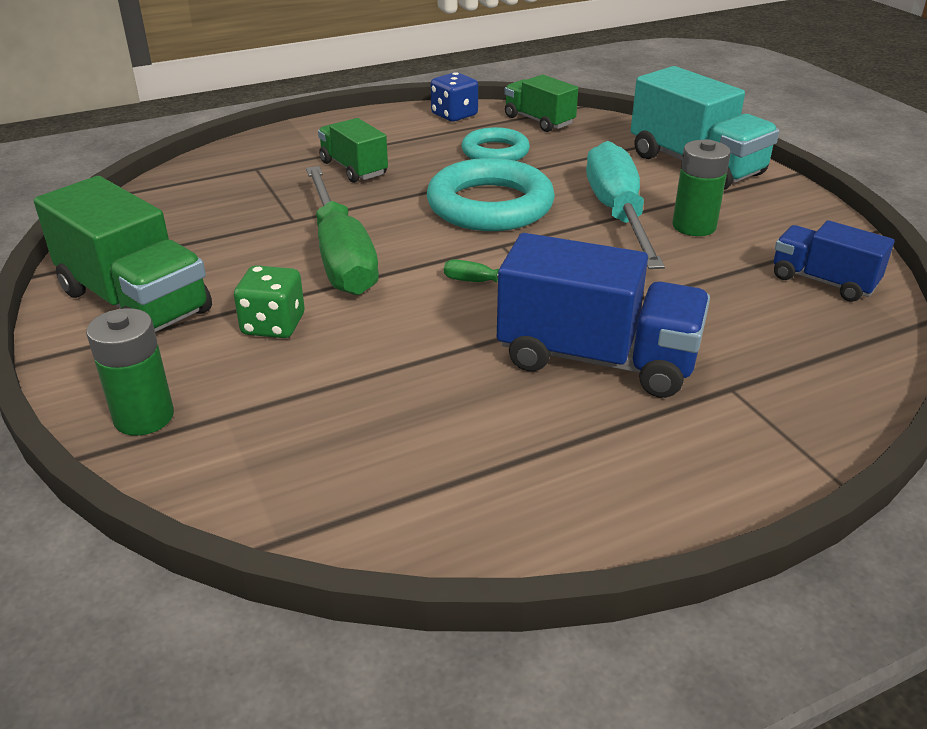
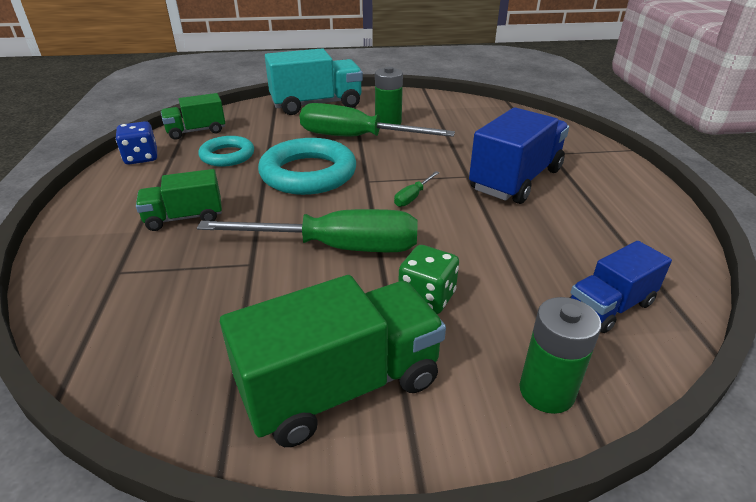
camera: 70 degrees left, 0 degrees up
turquoise screwdriver [586,141,665,269] -> green screwdriver [300,103,455,137]
blue truck [774,220,895,302] -> blue truck moved to [570,241,672,333]

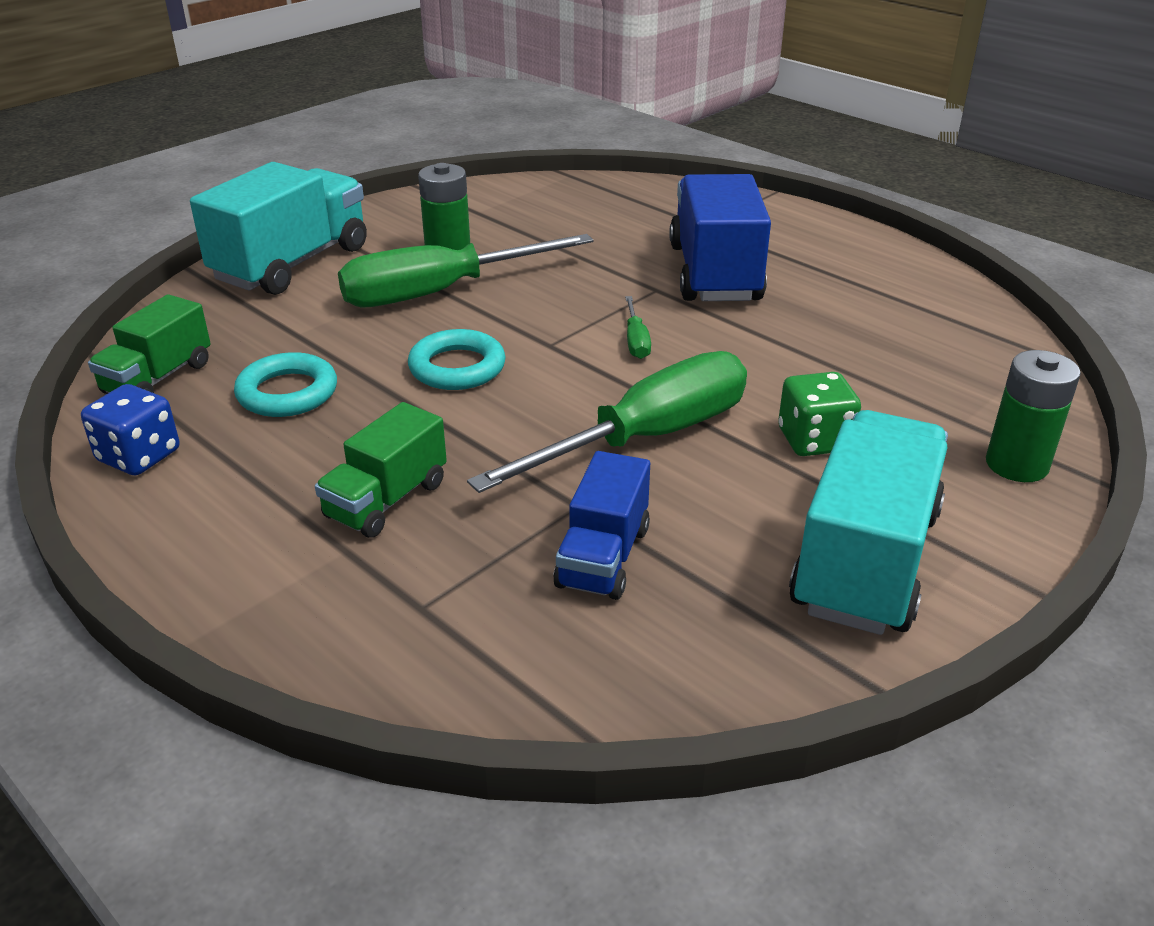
camera: 40 degrees left, 0 degrees up
green truck [220,275,446,447] -> turquoise truck [789,410,948,635]
turquoise ring [258,138,356,195] -> turquoise ring [408,329,506,390], size x0.60
blue truck [570,241,672,333] -> blue truck moved to [553,451,650,600]

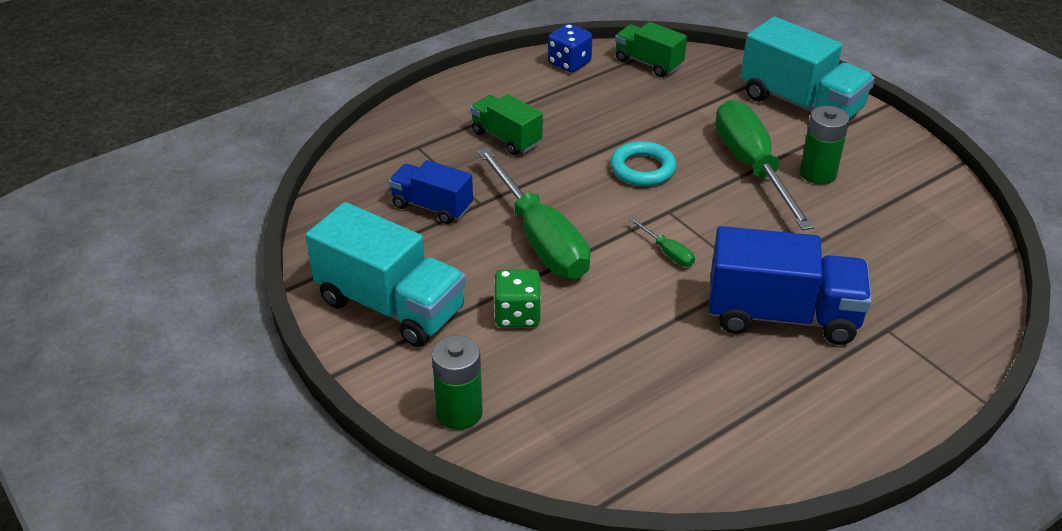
camera: 100 degrees right, 5 degrees up
turquoise ring [234,352,337,417] -> none
green screwdriver [625,296,651,359] -> green screwdriver turned 135 degrees counterclockwise [629,217,695,267]

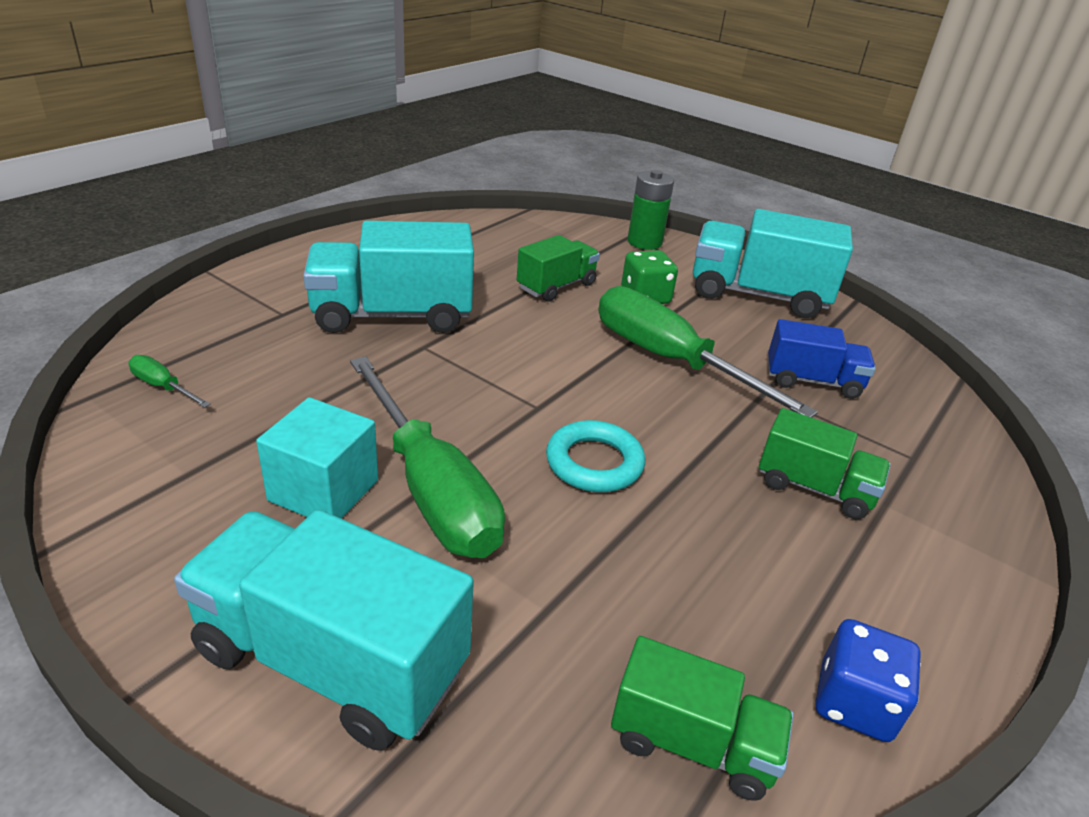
camera: 160 degrees right, 5 degrees down
green screwdriver [629,217,695,267] -> green screwdriver moved to [128,355,211,408]
blue truck [709,226,872,345] -> turquoise truck [303,221,474,333]
green battery [800,106,849,184] -> turquoise cube [256,397,378,519]
none -> green truck [517,235,600,302]

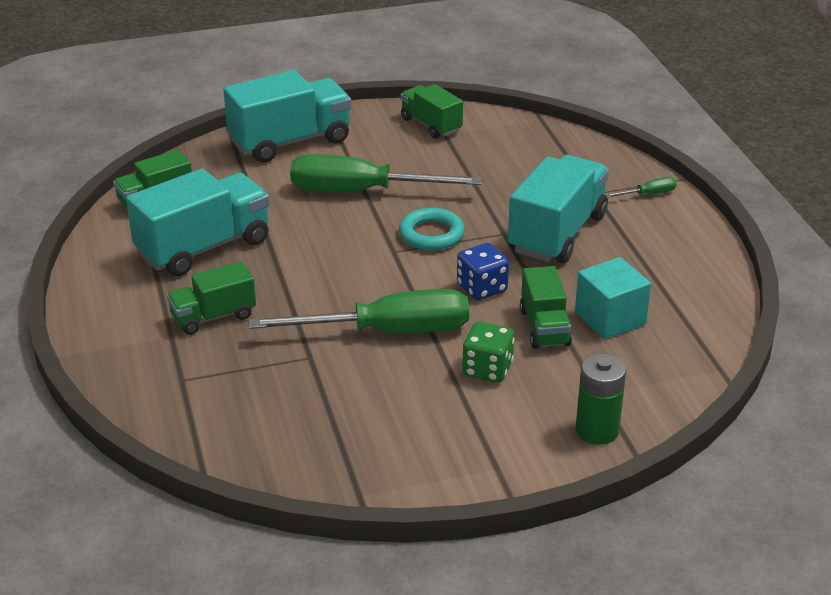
camera: 130 degrees right, 0 degrees up
green screwdriver [128,355,211,408] -> green screwdriver moved to [606,177,677,198]
turquoise cube [256,397,378,519] -> turquoise cube moved to [575,257,651,339]
turquoise ring [546,420,645,492] -> turquoise ring moved to [399,208,465,251]
turquoise truck [693,209,853,318] -> turquoise truck moved to [126,169,270,276]
blue truck [768,319,876,399] -> none
blue dice [816,619,921,742] -> blue dice moved to [457,243,509,300]
none -> green truck [401,84,463,139]

